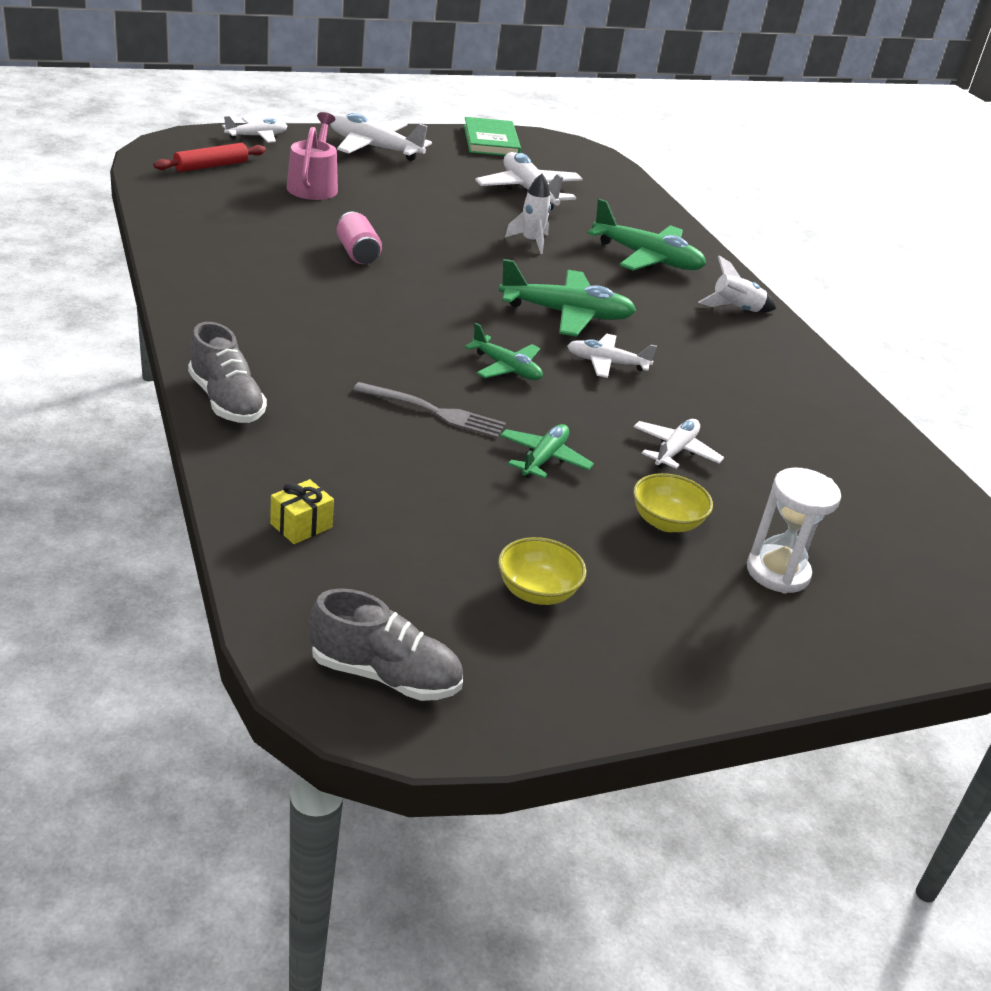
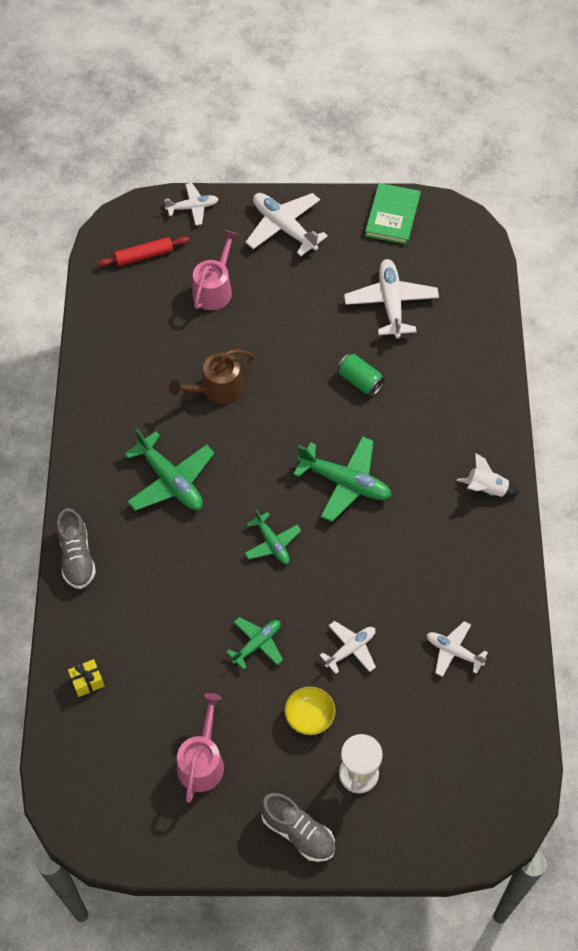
camera: 25 degrees right, 25 degrees up
grey shoe [309,588,463,701] -> grey shoe moved to [260,793,335,862]
pink can [337,212,382,264] -> brown watering can [169,349,255,404]
grey fork [353,382,506,438] -> none
yellow bowl [498,537,586,605] -> pink watering can [177,693,224,803]
white rocket [505,174,551,254] -> green can [337,354,385,396]
white plane [567,334,657,378] -> white plane moved to [427,621,488,677]
green plane [587,199,706,271] -> green plane moved to [124,428,215,511]

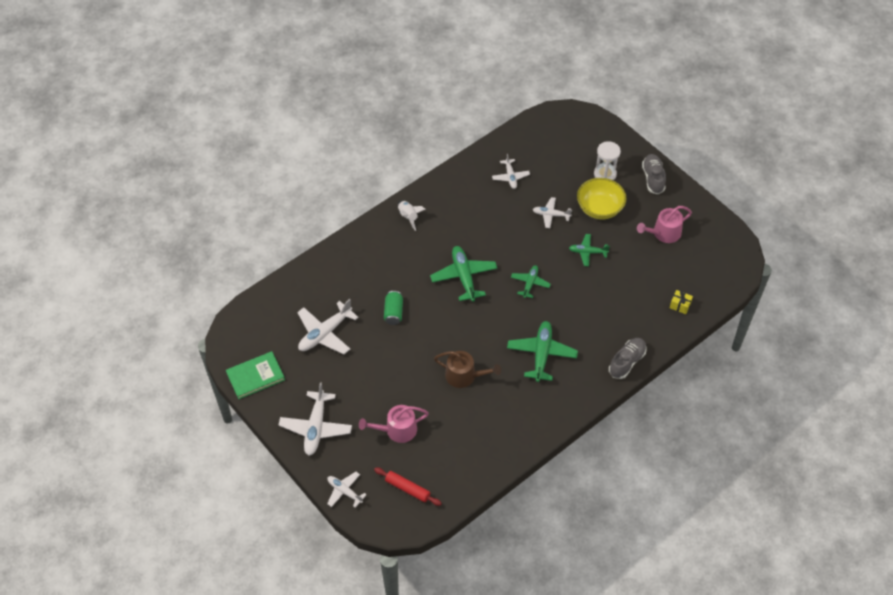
camera: 130 degrees left, 5 degrees down
yellow bowl [285,686,336,735] -> yellow bowl [577,178,627,220], size x1.64

